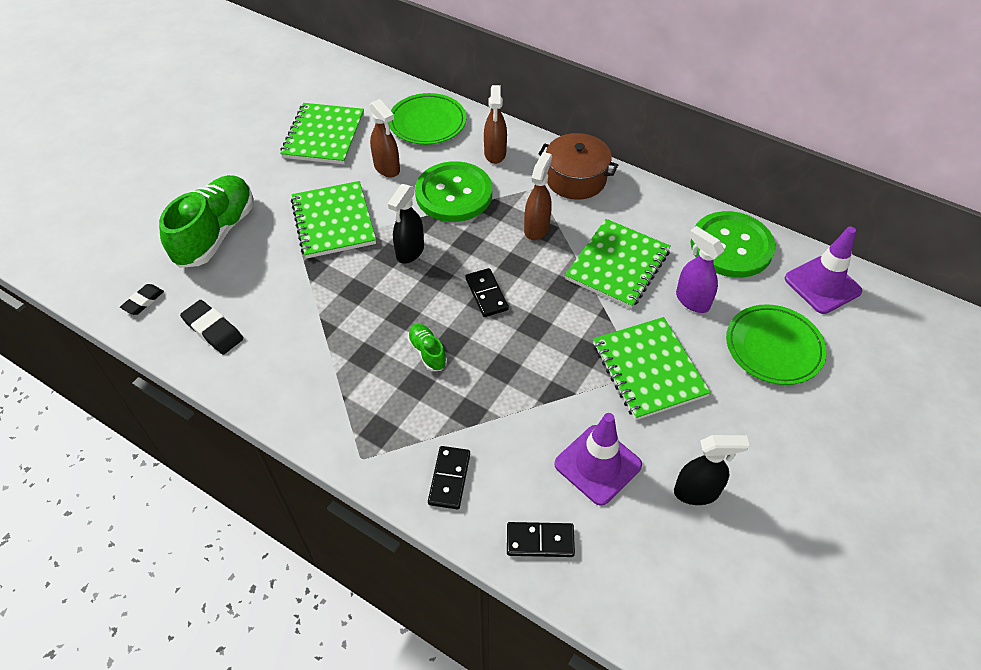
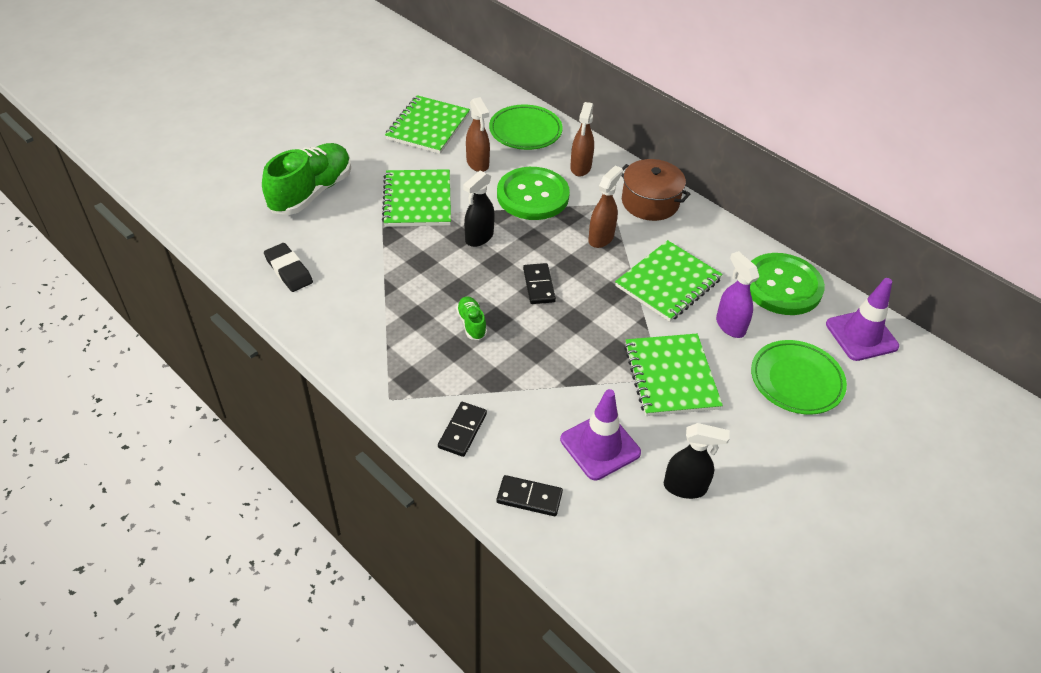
camera: 10 degrees right, 5 degrees down
black eraser [120,284,164,315] -> none

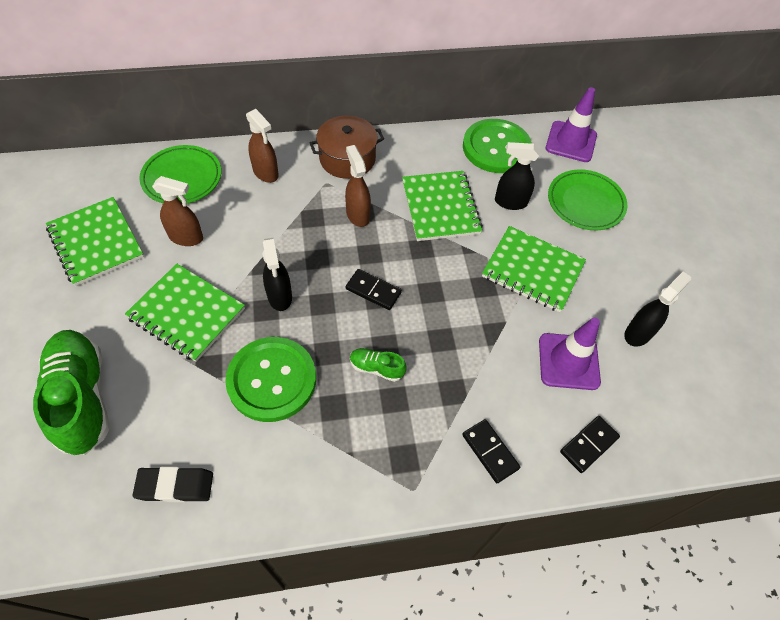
camera: 55 degrees left, 10 degrees up
green button [497,167,570,220] -> green button moved to [225,337,316,422]
purple spray bottle [716,251,759,338] -> black spray bottle [495,142,539,210]

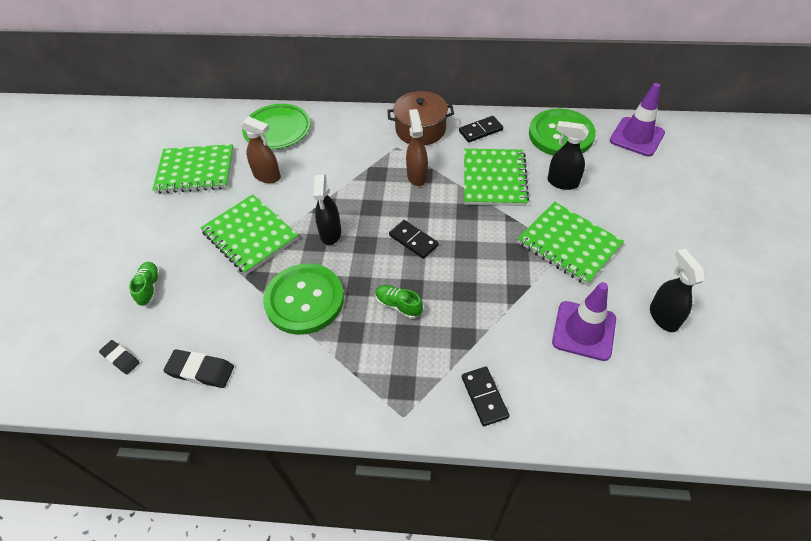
camera: 20 degrees right, 5 degrees down
green shoe [33,330,109,455] -> green shoe [129,262,160,306], size x0.45
green notebook [46,197,144,286] -> green notebook turned 75 degrees counterclockwise [152,144,234,194]
brown spray bottle [246,109,279,183] -> none
green plate [548,169,627,230] -> none
black domino [560,416,620,473] -> black domino moved to [459,116,503,142]
black spray bottle [624,271,691,347] -> black spray bottle turned 75 degrees counterclockwise [650,249,705,332]
none -> black eraser [99,340,140,375]

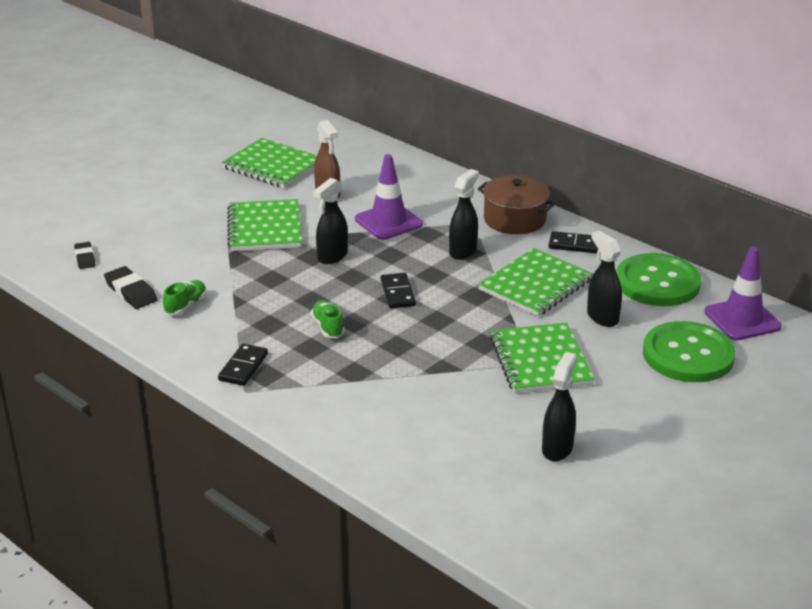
camera: 35 degrees right, 20 degrees down
green shoe [129,262,160,306] -> green shoe moved to [163,280,207,315]
green plate [242,104,311,150] -> none
green button [263,264,344,335] -> green button moved to [643,321,736,382]
brown spray bottle [406,109,428,186] -> black spray bottle [449,169,479,260]
black domino [462,367,510,426] -> black domino moved to [218,344,268,386]
purple traffic cone [552,282,616,361] -> purple traffic cone moved to [355,154,423,240]

